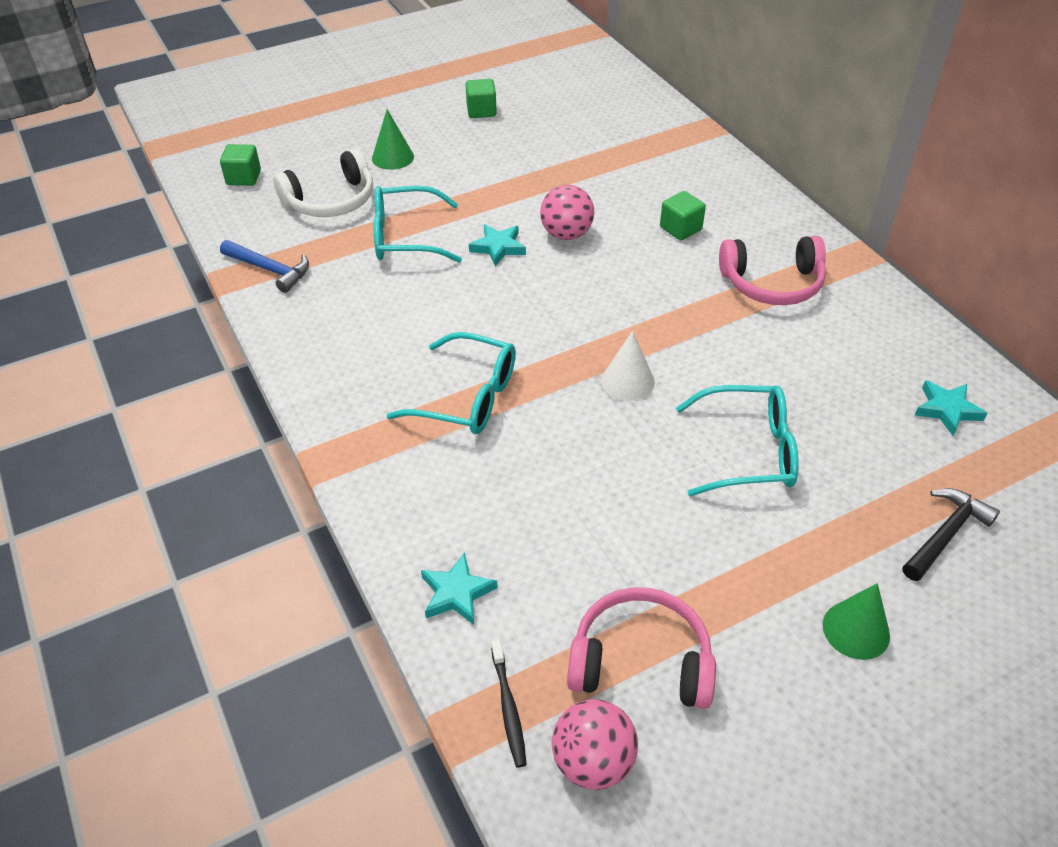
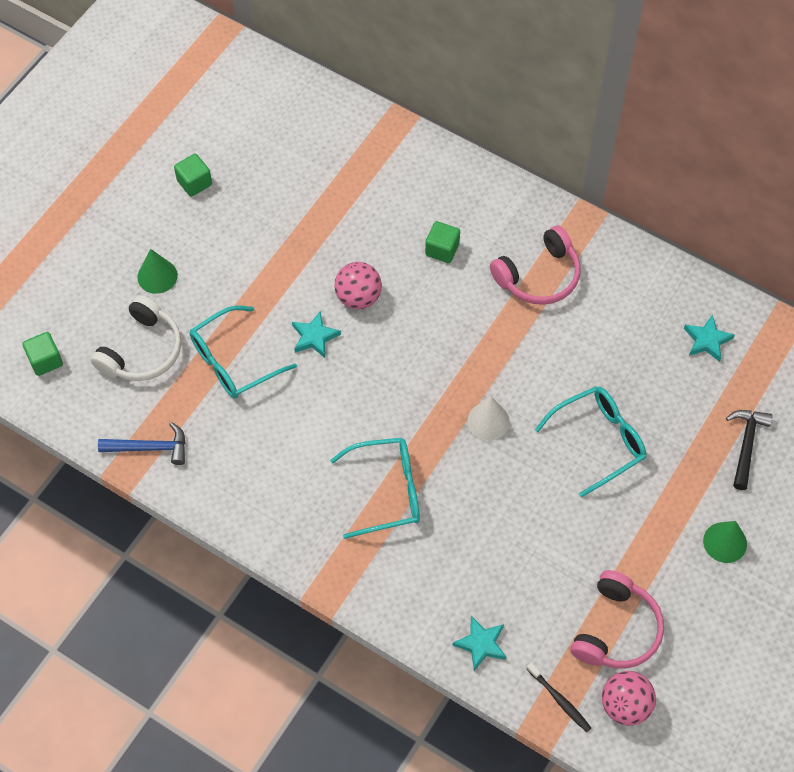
camera: 30 degrees left, 15 degrees up
pink headphones [567,587,716,709] -> pink headphones turned 135 degrees clockwise [571,570,664,669]

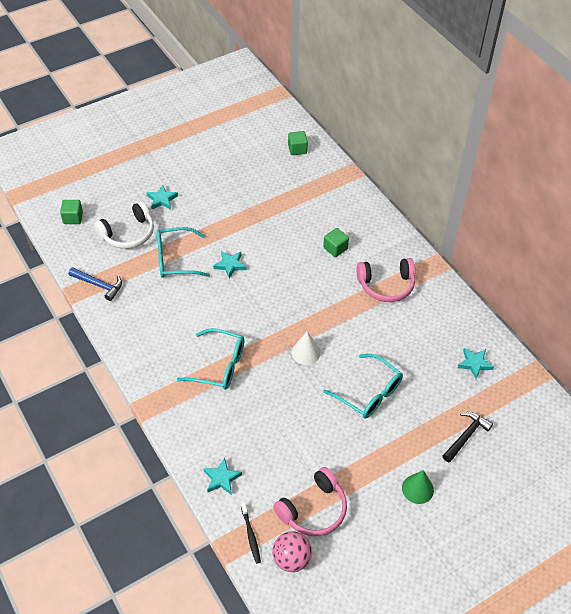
camera: 25 degrees right, 10 degrees down
green cone [137,249,178,294] -> turquoise star [147,185,178,209]
green cube [174,154,212,197] -> green cube moved to [288,131,308,155]
pink ball [335,262,382,309] -> none
turquoise glasses [535,386,646,497] -> turquoise glasses turned 45 degrees clockwise [323,354,403,419]

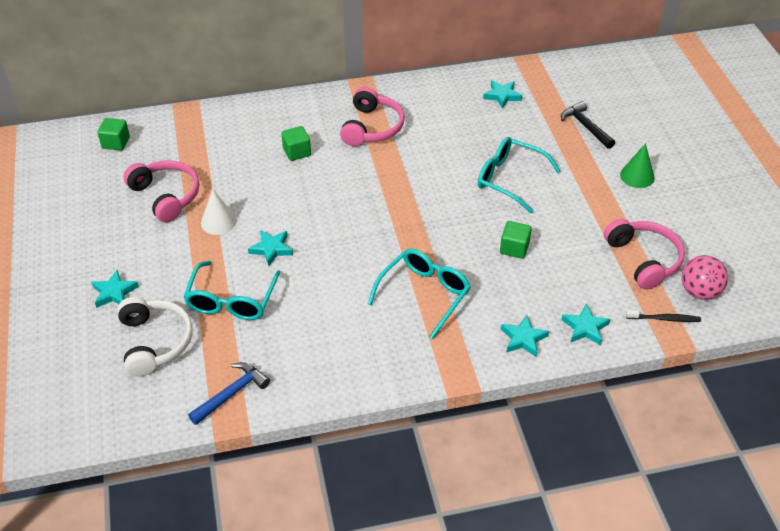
camera: 70 degrees left, 5 degrees down
green cube [60,200,83,224] -> green cube moved to [500,221,532,259]
white cone [291,331,320,365] -> white cone moved to [201,189,237,235]
turquoise glasses [323,354,403,419] -> turquoise glasses turned 120 degrees counterclockwise [478,137,561,213]
none -> pink headphones [124,160,199,223]
none -> turquoise star [501,315,549,357]

